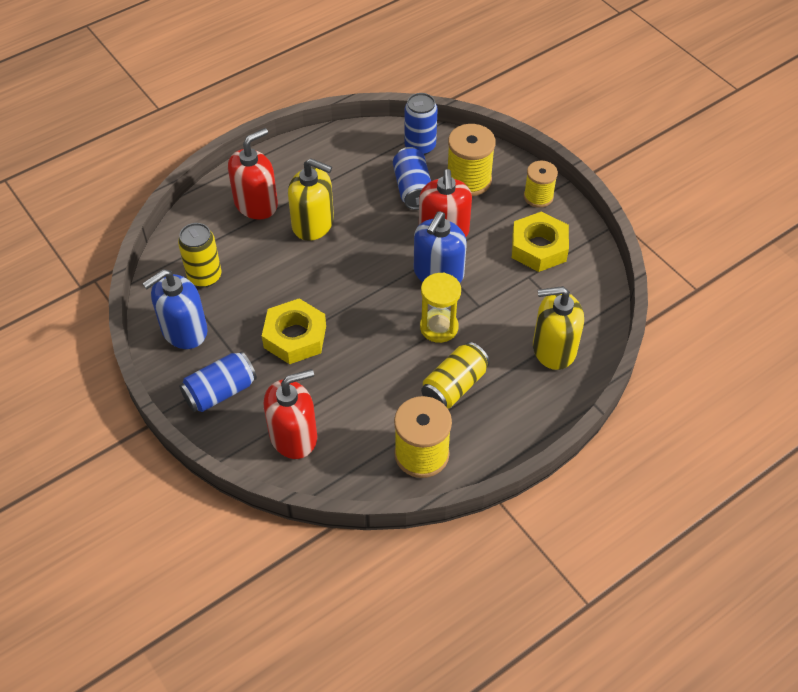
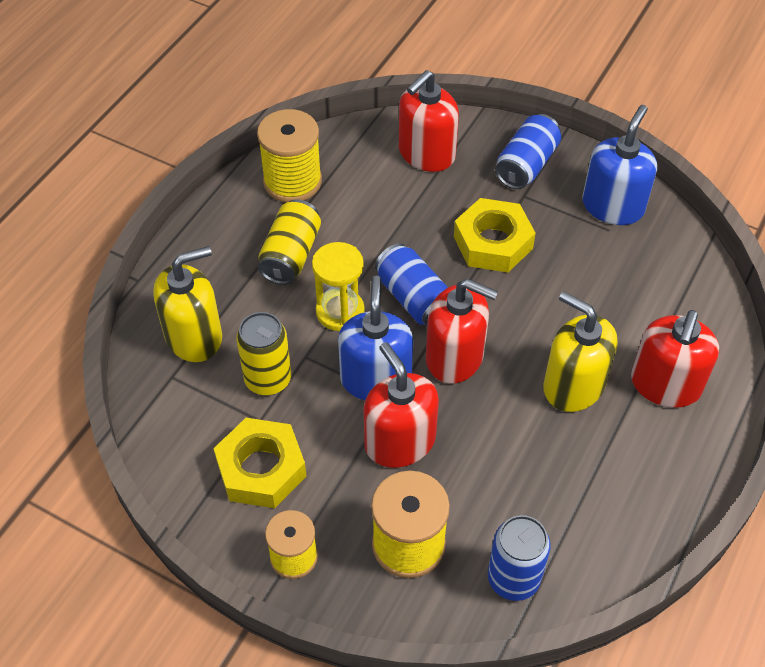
camera: 155 degrees right, 0 degrees up
yellow can [178,223,221,287] -> yellow can moved to [236,312,291,395]
yellow soap dispenser [288,158,334,241] -> yellow soap dispenser turned 45 degrees clockwise [543,291,618,412]
blue can [393,147,431,210] -> blue can moved to [375,243,448,325]
none -> red soap dispenser [426,279,498,384]

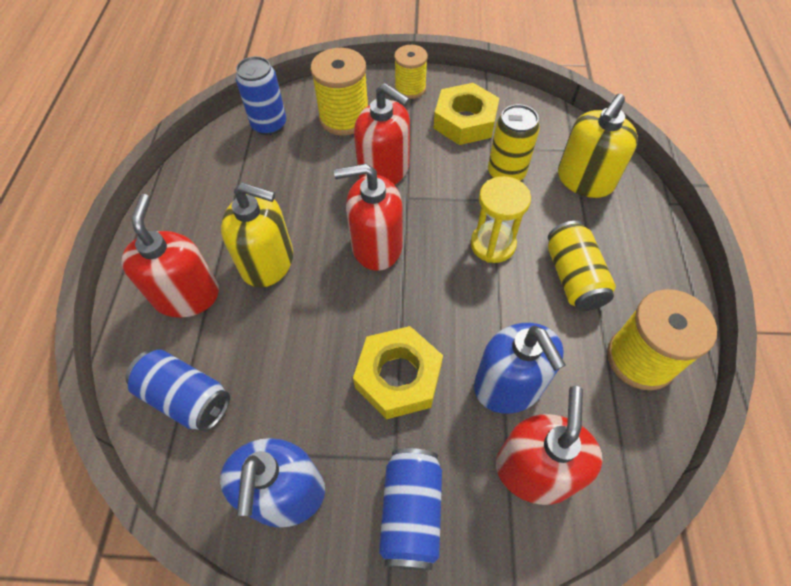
camera: 155 degrees right, 5 degrees up
blue soap dispenser [338,276,413,400] -> blue soap dispenser moved to [474,323,566,414]
blue can [375,243,448,325] -> blue can moved to [125,349,230,432]

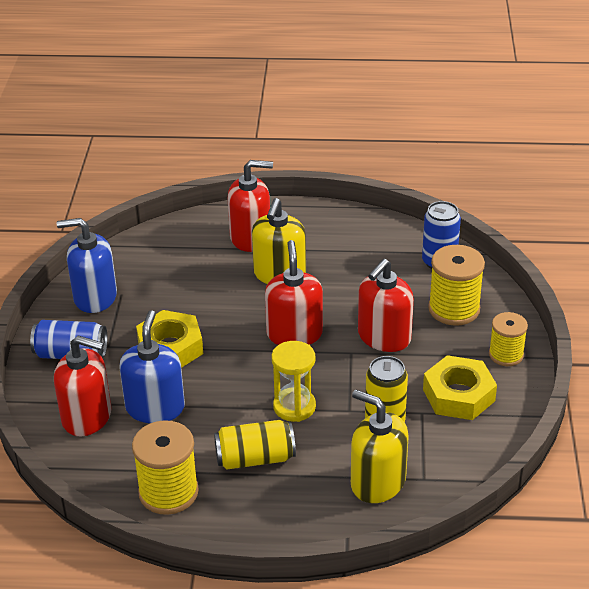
camera: 90 degrees right, 20 degrees down
blue can [125,349,230,432] -> none
blue soap dispenser [474,323,566,414] -> blue soap dispenser turned 120 degrees clockwise [119,310,185,423]

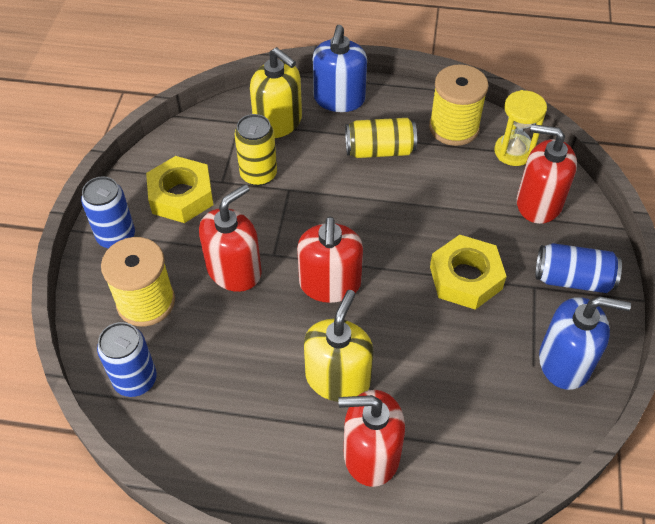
camera: 175 degrees left, 15 degrees up
blue soap dispenser [119,310,185,423] -> blue soap dispenser moved to [313,25,367,112]
yellow hourglass [272,341,316,422] -> yellow hourglass moved to [494,90,547,166]
yellow spool [489,312,528,366] -> blue can [81,176,135,248]

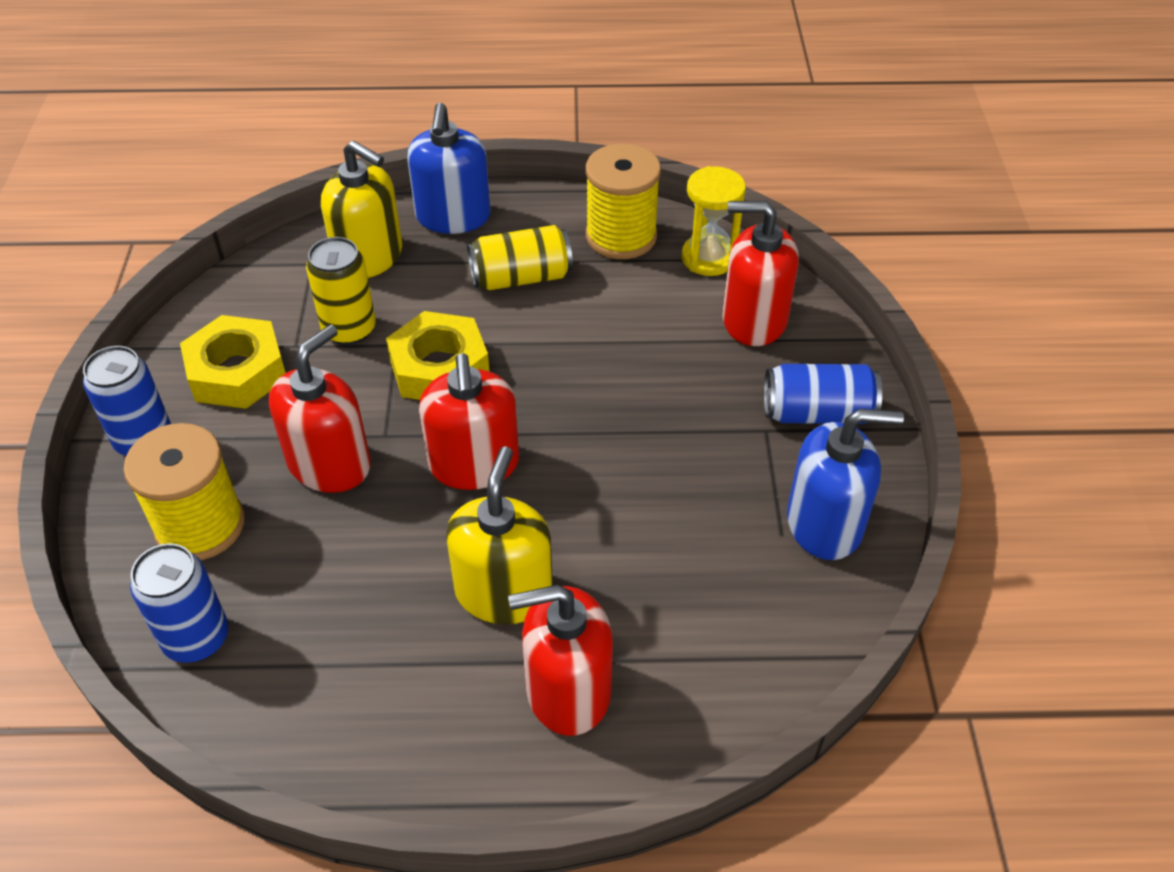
camera: 10 degrees left, 5 degrees down
yellow nut [430,235,507,310] -> yellow nut moved to [386,311,489,400]

